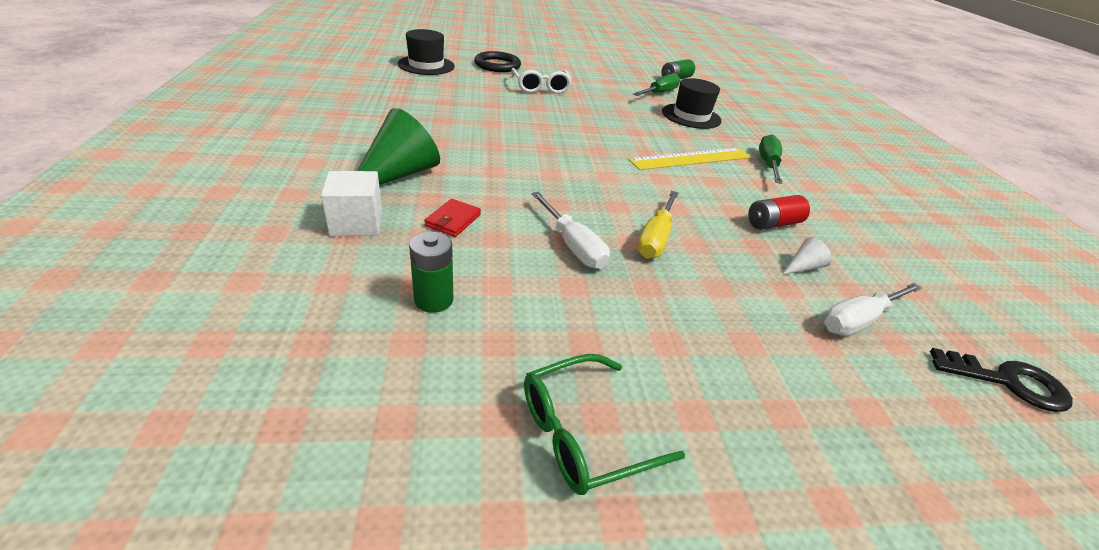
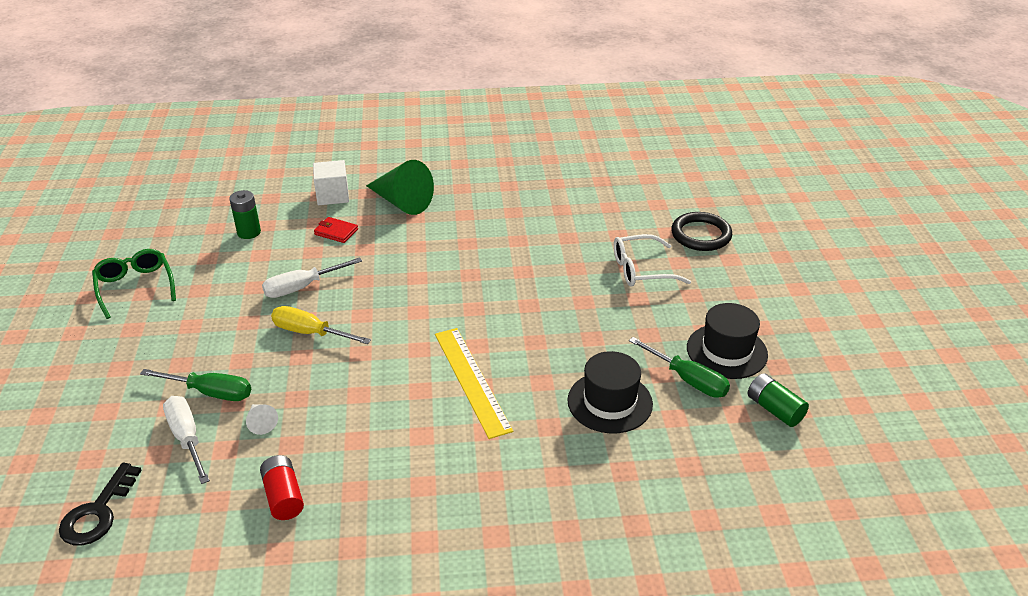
camera: 95 degrees right, 0 degrees up
black hat [398,29,455,75] -> black hat moved to [687,303,768,379]
red battery [748,195,810,230] -> red battery moved to [260,455,304,520]
green screwdriver [759,134,782,184] -> green screwdriver moved to [140,369,251,401]

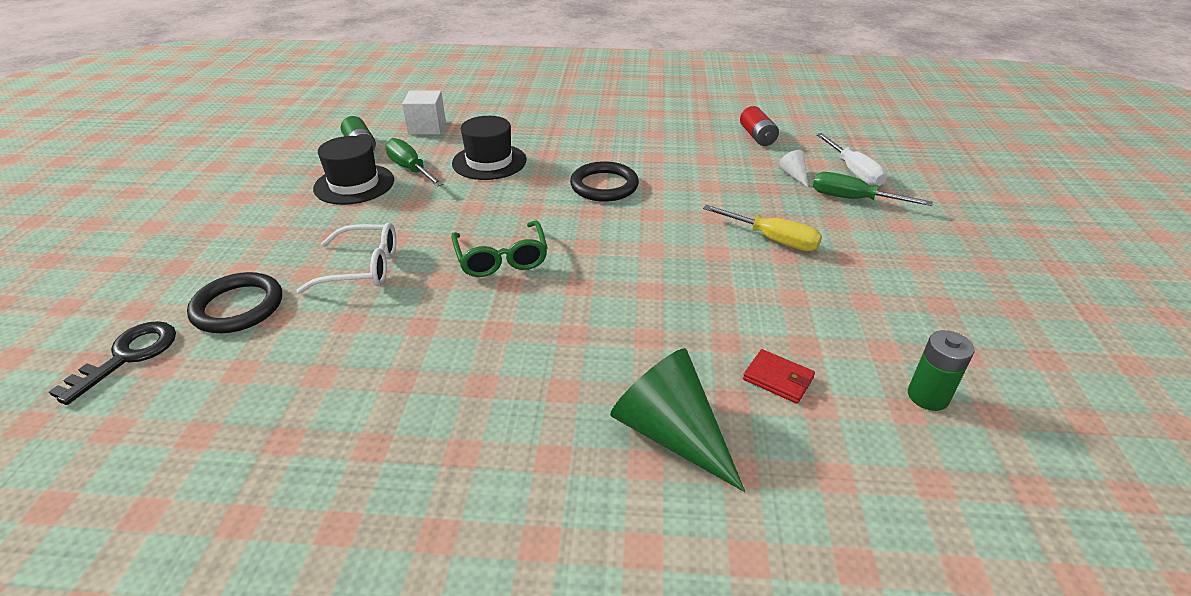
camera: 170 degrees left, 0 degrees up
black key [59,463,142,546] -> black key moved to [49,321,176,405]
green glasses [92,249,176,319] -> green glasses moved to [451,220,548,277]
white screwdriver [262,257,362,298] -> none
white cube [313,160,349,205] -> white cube moved to [402,91,446,135]
yellow ruler [435,328,513,439] -> black ring [570,161,639,202]

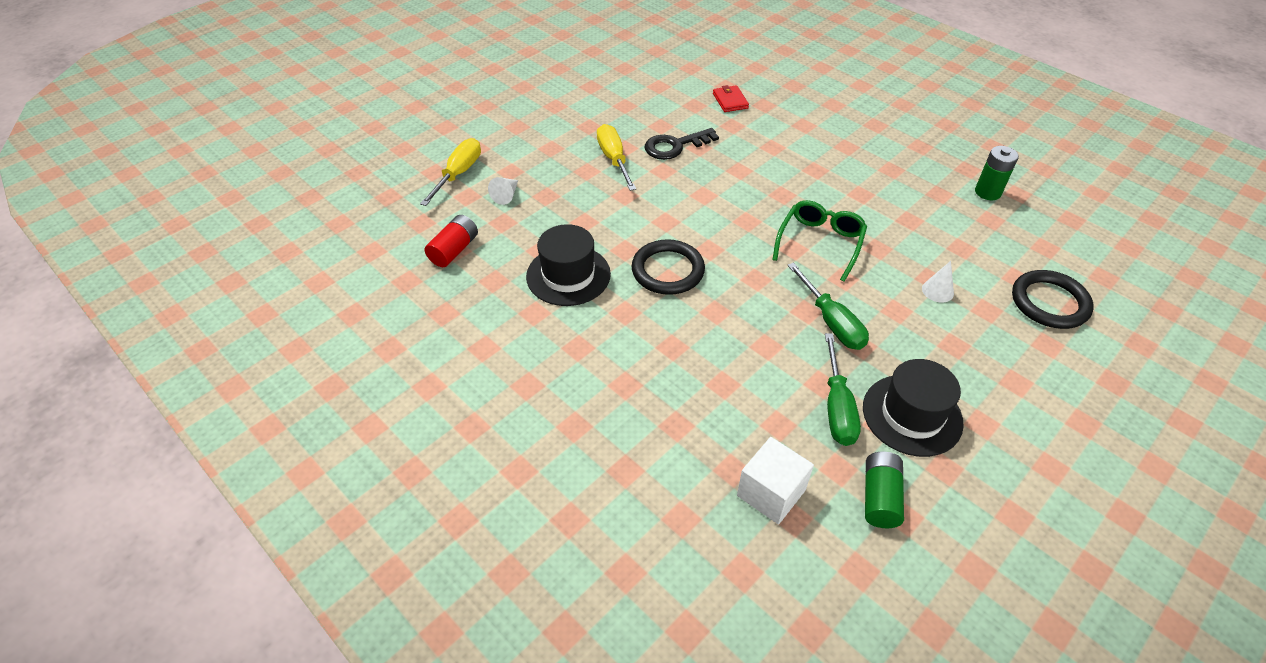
camera: 140 degrees left, 10 degrees up
black key [49,321,176,405] -> black key moved to [645,128,719,160]
white glasses [296,223,396,294] -> white cone [922,261,954,303]
black hat [452,116,527,180] -> black hat moved to [526,224,611,306]
green cone [610,348,745,492] -> none
green screwdriver [813,172,933,206] -> green screwdriver moved to [787,262,869,350]
white screwdriver [816,133,887,186] -> yellow screwdriver [420,138,481,206]
green battery [908,330,975,411] -> green battery moved to [975,146,1019,200]

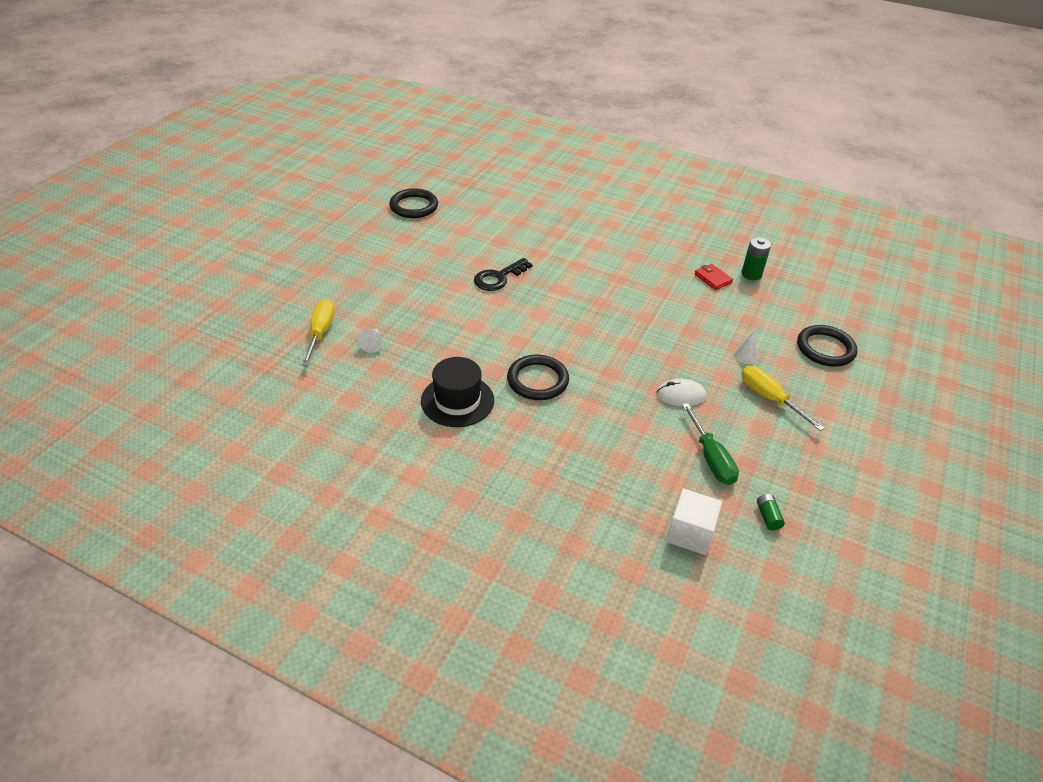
camera: 20 degrees left, 5 degrees down
red battery [425,215,478,267] -> none
yellow screwdriver [597,124,636,191] -> yellow screwdriver moved to [741,366,825,431]
red wallet [713,85,749,112] -> red wallet moved to [694,264,733,290]
green glasses [772,200,867,282] -> none
green screwdriver [787,262,869,350] -> white mouse [656,379,706,406]
black hat [863,359,964,457] -> none
green battery [865,452,904,528] -> green battery [757,494,785,531], size x0.63
none -> black ring [389,188,438,218]

